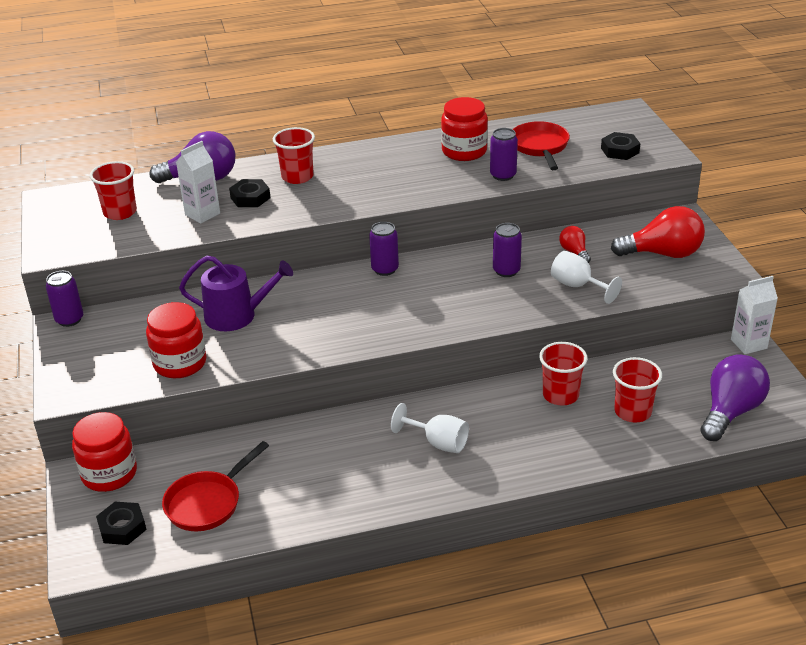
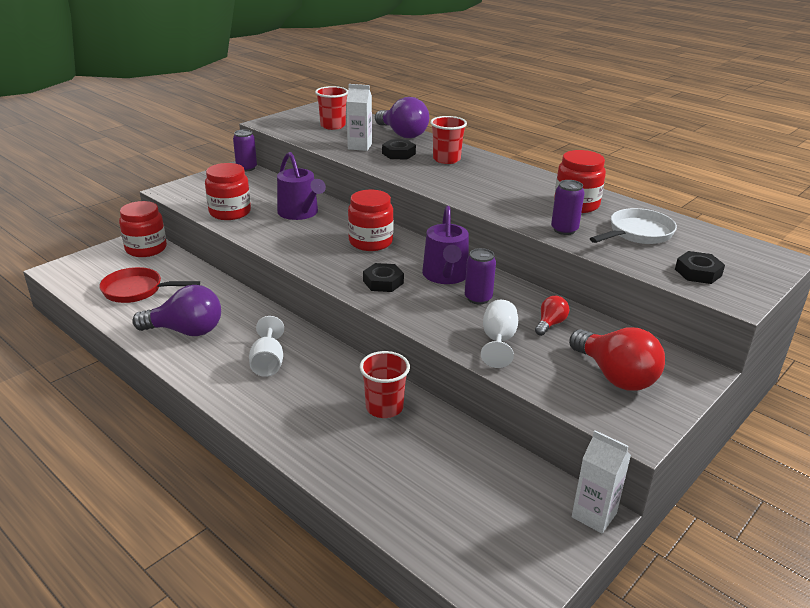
camera: 55 degrees right, 5 degrees down
black nut [96,502,147,545] -> black nut moved to [363,263,404,292]
purple can [369,222,399,276] -> none
red pan [513,121,570,170] -> white pan [590,208,677,244]
red cup [613,357,662,422] -> none
purple light bulb [700,354,770,441] -> purple light bulb moved to [132,285,221,336]
none -> red jar [348,190,394,251]
none -> purple watering can [422,206,469,284]

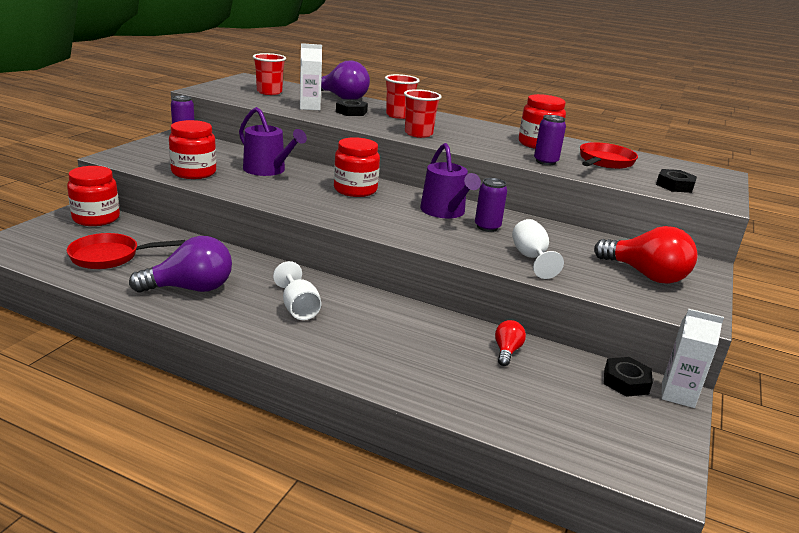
camera: 20 degrees left, 5 degrees down
red cup [360,351,410,418] -> red cup moved to [404,89,442,138]
black nut [363,263,404,292] -> black nut moved to [604,357,653,397]
red light bulb [535,296,569,336] -> red light bulb moved to [495,320,526,366]
white pan [590,208,677,244] -> red pan [580,142,638,169]

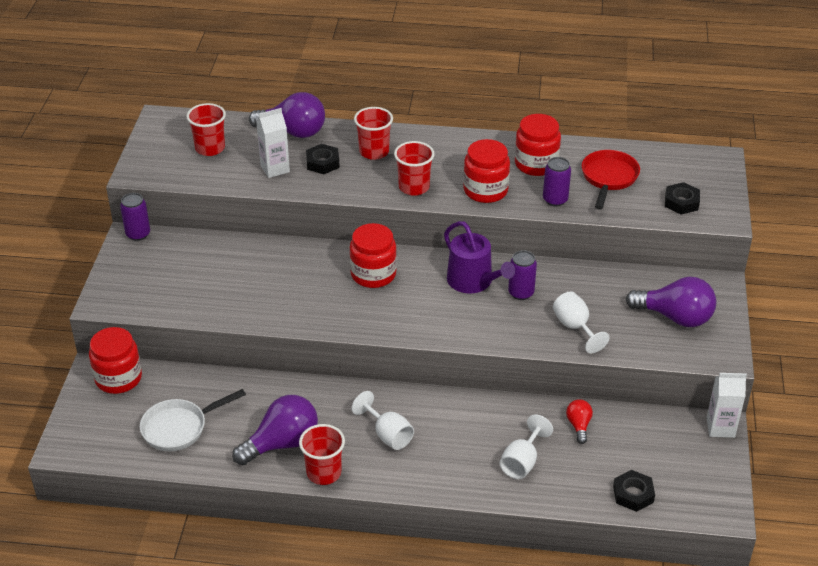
camera: 15 degrees left, 15 degrees up
red pan [67,233,185,269] -> white pan [140,389,246,451]
red jar [169,120,216,179] -> red jar moved to [463,139,510,203]
purple watering can [239,107,307,176] -> none
red light bulb [594,226,698,284] -> purple light bulb [626,277,716,327]
black nut [604,357,653,397] -> black nut moved to [613,470,655,512]
none -> red cup [299,424,345,485]
none -> white goblet [500,415,553,479]

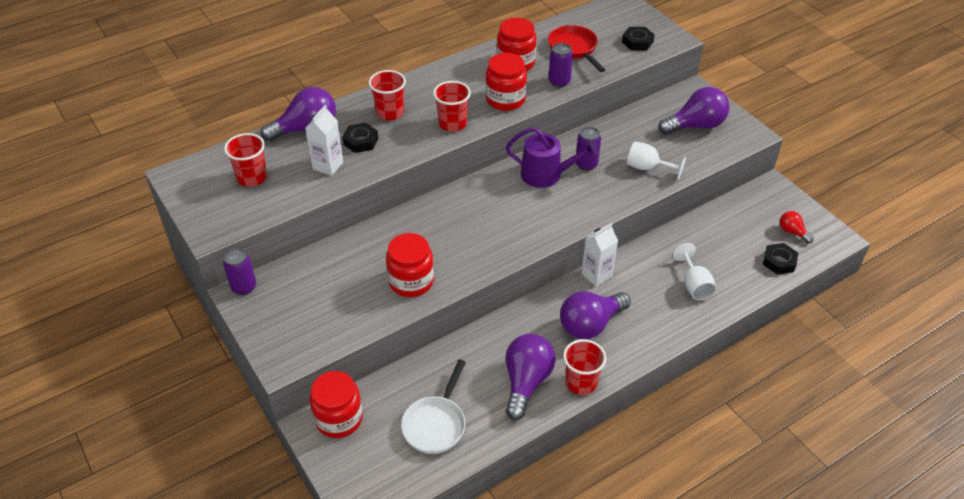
camera: 40 degrees left, 5 degrees up
red jar [350,223,397,288] -> red jar moved to [386,233,434,297]
white goblet [352,391,414,450] -> purple light bulb [560,291,631,339]
red light bulb [566,399,593,444] -> red light bulb moved to [780,211,813,243]
white carton [706,373,747,438] -> white carton moved to [582,223,618,287]

